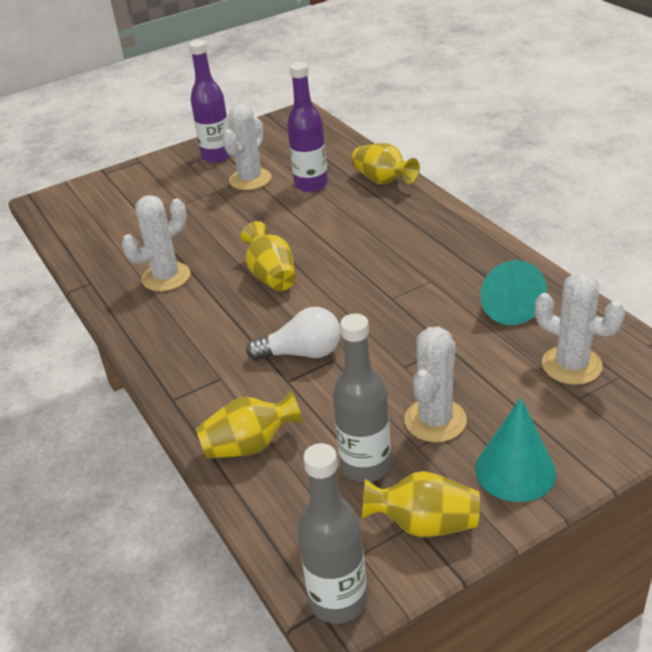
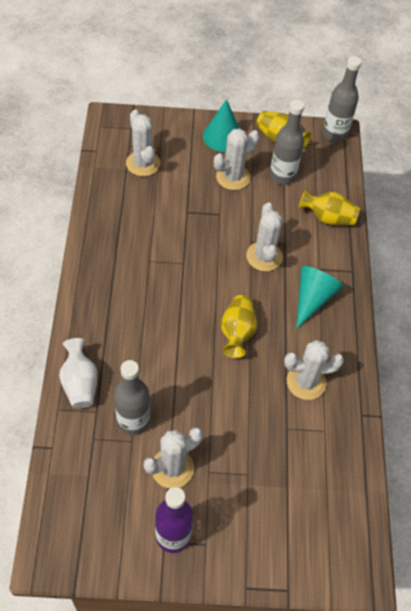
camera: 155 degrees left, 20 degrees up
white light bulb [246,307,341,361] -> white cactus [246,202,283,271]
purple bottle [287,62,328,192] -> grey bottle [114,360,150,435]
yellow vase [351,143,420,184] -> white vase [59,338,98,408]
turquoise cone [480,260,547,325] -> turquoise cone moved to [296,266,343,329]

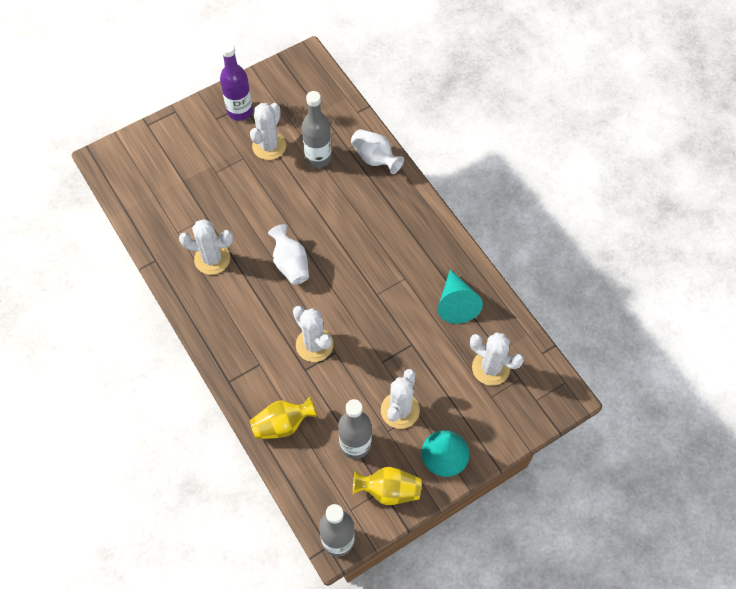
camera: 150 degrees right, 5 degrees up
yellow vase [221,295,257,358] -> white vase [268,224,309,285]
white cactus [284,340,344,400] -> white cactus turned 45 degrees clockwise [179,219,233,275]
turquoise cone [296,266,343,329] -> turquoise cone moved to [438,269,483,324]

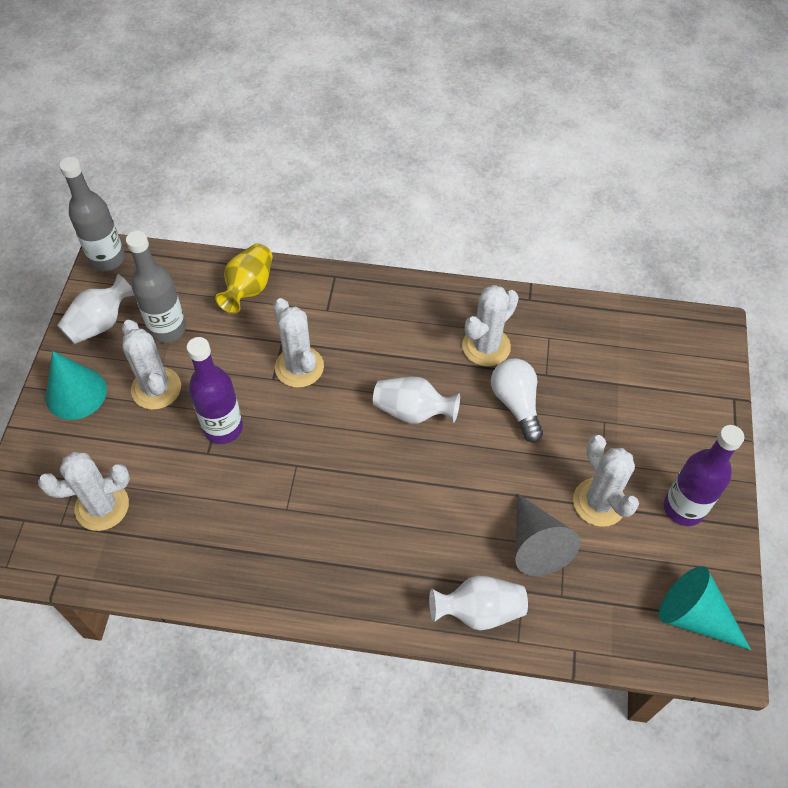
camera: 130 degrees right, 5 degrees down
white cactus [293,306,333,362] -> white cactus turned 60 degrees clockwise [273,298,324,388]
grey bottle [302,91,332,168] -> grey cone [516,494,580,576]
yellow vase [353,467,421,505] -> white vase [57,274,134,344]
turquoise cone [438,269,483,324] -> turquoise cone moved to [659,566,751,650]
none -> purple bottle [187,337,243,444]
none -> white light bulb [491,358,543,443]

